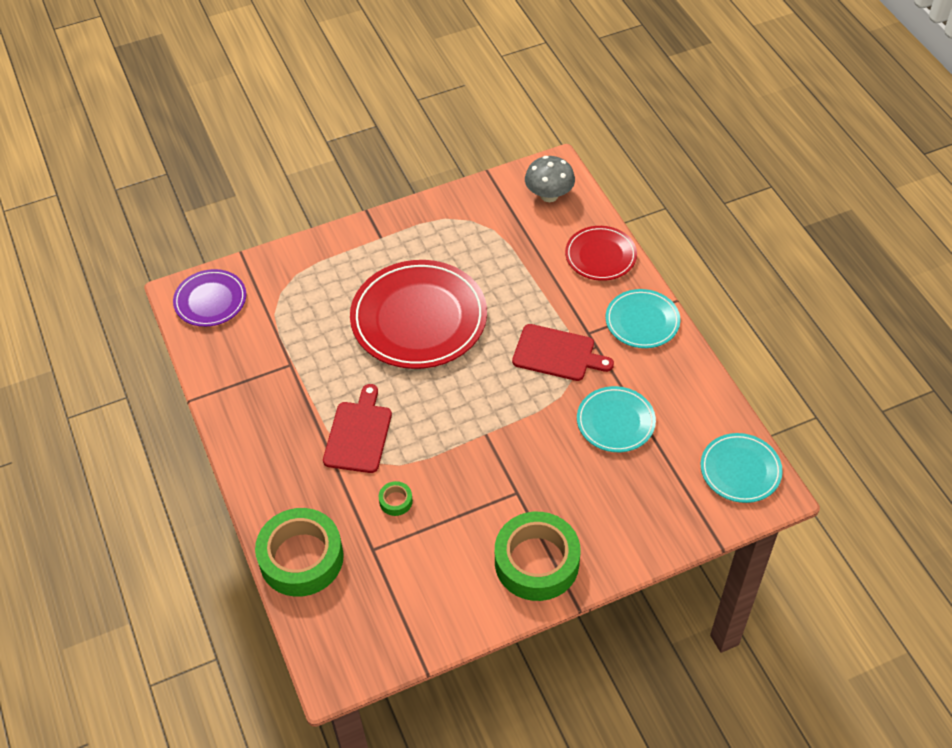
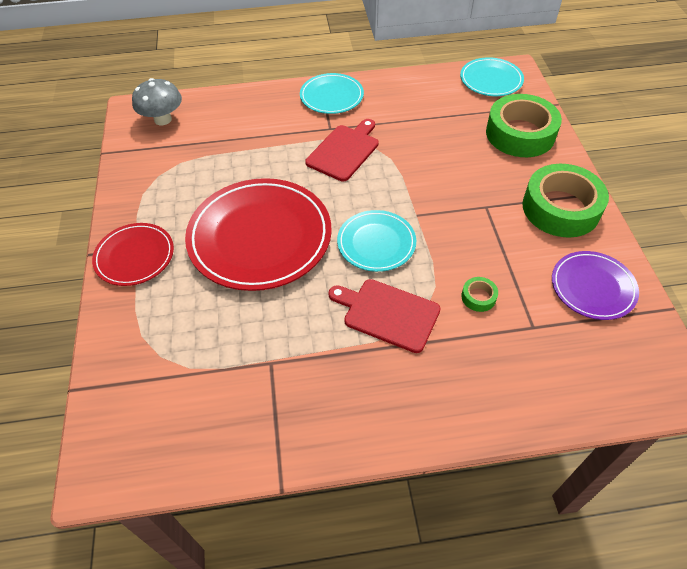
camera: 75 degrees left, 0 degrees up
purple plate [173,269,246,327] -> purple plate moved to [552,251,639,320]
green tape [255,508,344,597] -> green tape moved to [486,94,562,157]
red plate [565,226,637,281] -> red plate moved to [92,223,174,286]
turquoise plate [577,386,656,452] -> turquoise plate moved to [337,210,416,272]

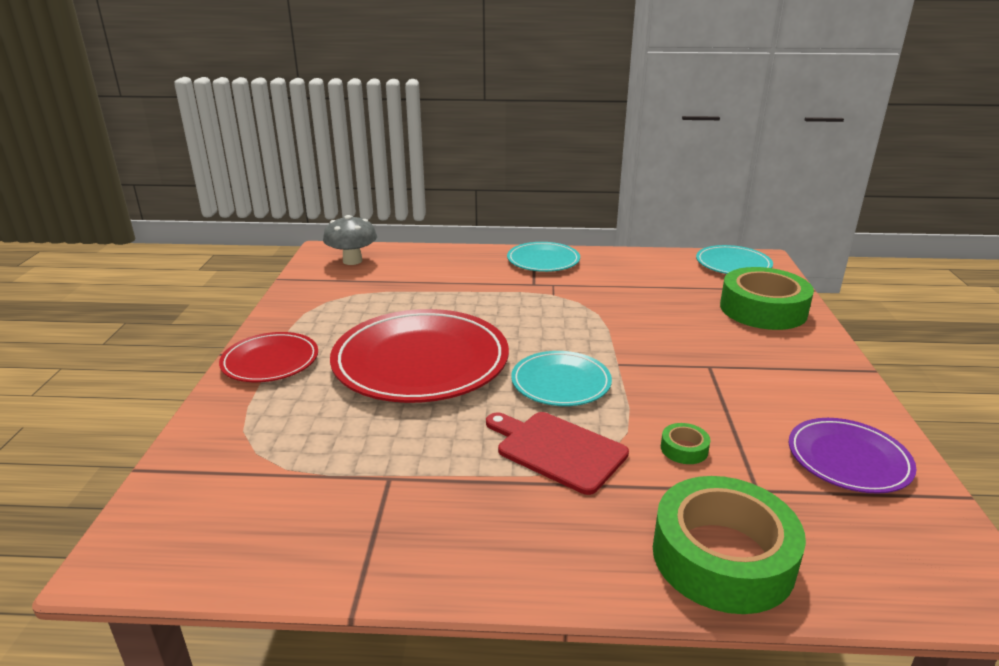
camera: 10 degrees right, 25 degrees down
red cutting board [305,119,379,181] -> none
green tape [522,164,609,238] -> green tape moved to [653,476,806,614]

